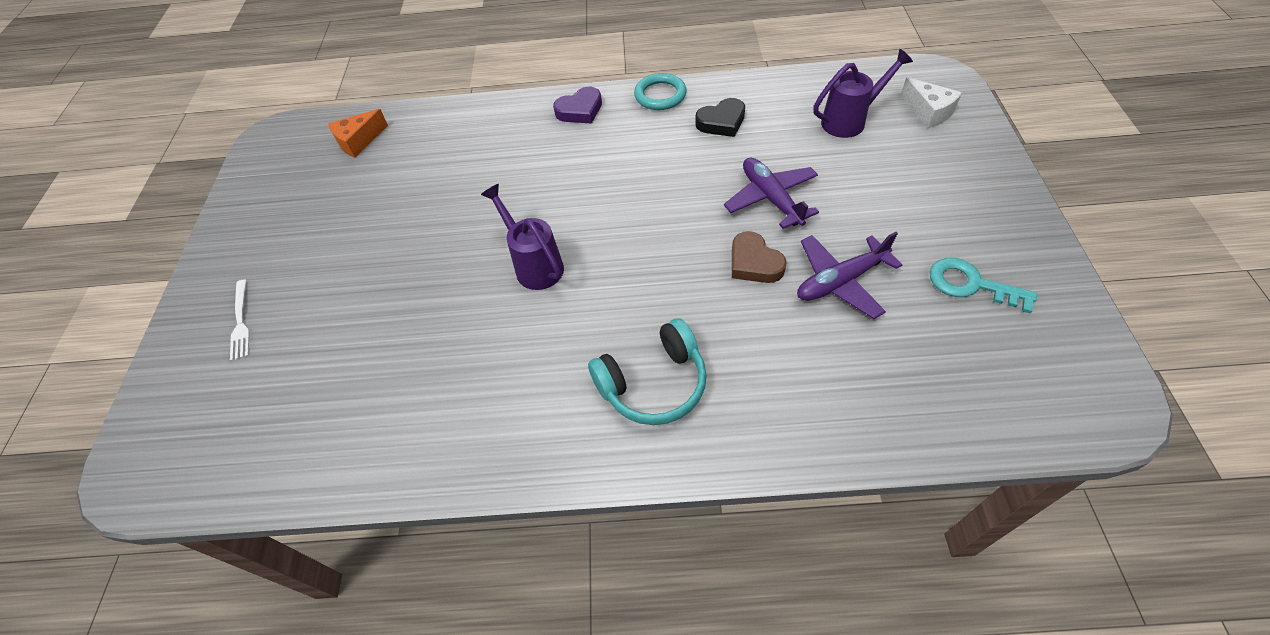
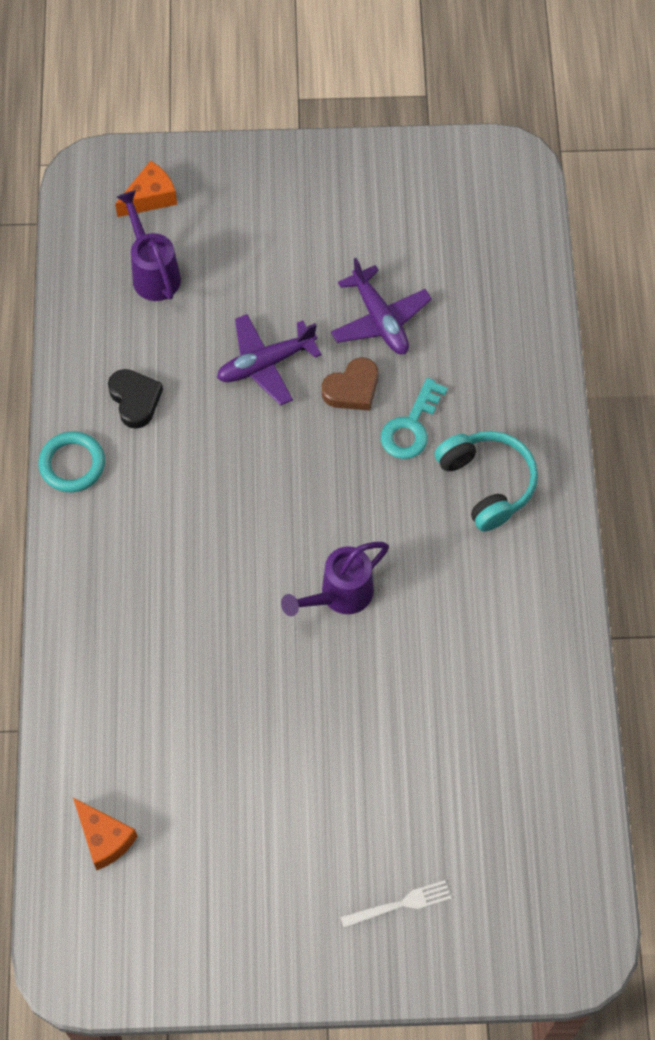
camera: 95 degrees left, 10 degrees up
purple heart [553,87,602,124] -> none
white cheese [900,77,962,128] -> orange cheese [115,161,177,217]
turquoise key [930,258,1037,314] -> turquoise key moved to [381,378,448,459]

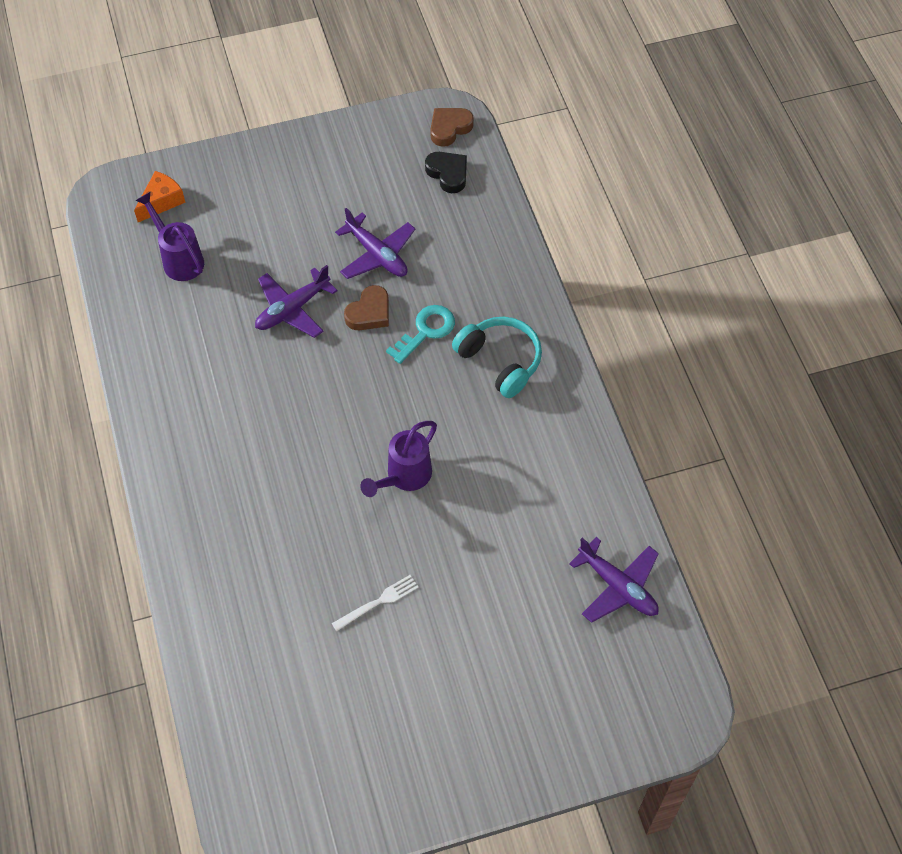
camera: 15 degrees left, 5 degrees down
turquoise ring [38,431,105,492] -> none
orange cheese [73,798,138,870] -> none
black heart [108,369,163,429] -> black heart moved to [425,152,467,193]
white fork [340,880,451,928] -> white fork moved to [332,575,419,631]
turquoise key [381,378,448,459] -> turquoise key turned 150 degrees counterclockwise [386,305,455,364]
none -> brown heart [430,108,474,147]
none -> purple plane [569,537,659,623]

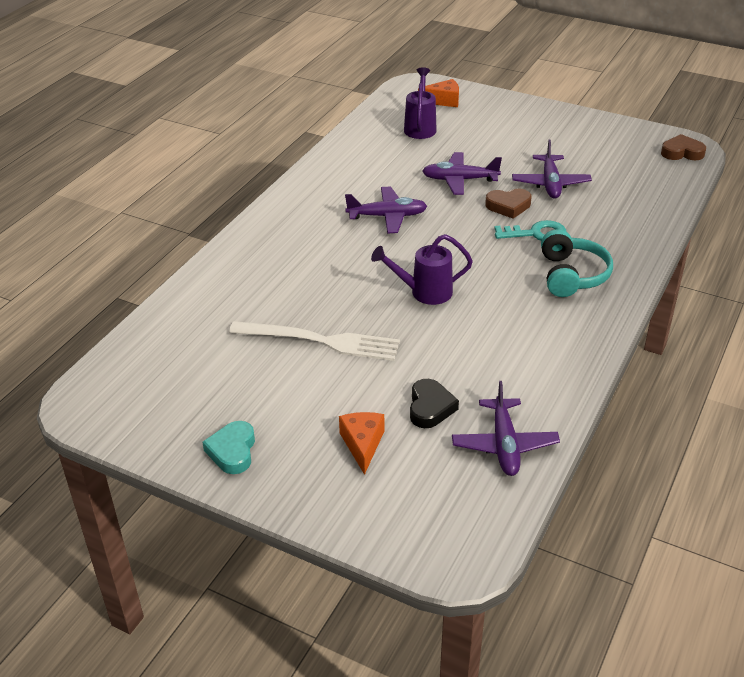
camera: 45 degrees right, 20 degrees down
white fork [332,575,419,631] -> white fork [229,321,400,361], size x1.98
black heart [425,152,467,193] -> black heart moved to [410,379,459,428]
none -> turquoise heart [202,421,255,474]
none -> orange cheese [339,412,384,475]
none -> purple plane [345,187,427,234]

